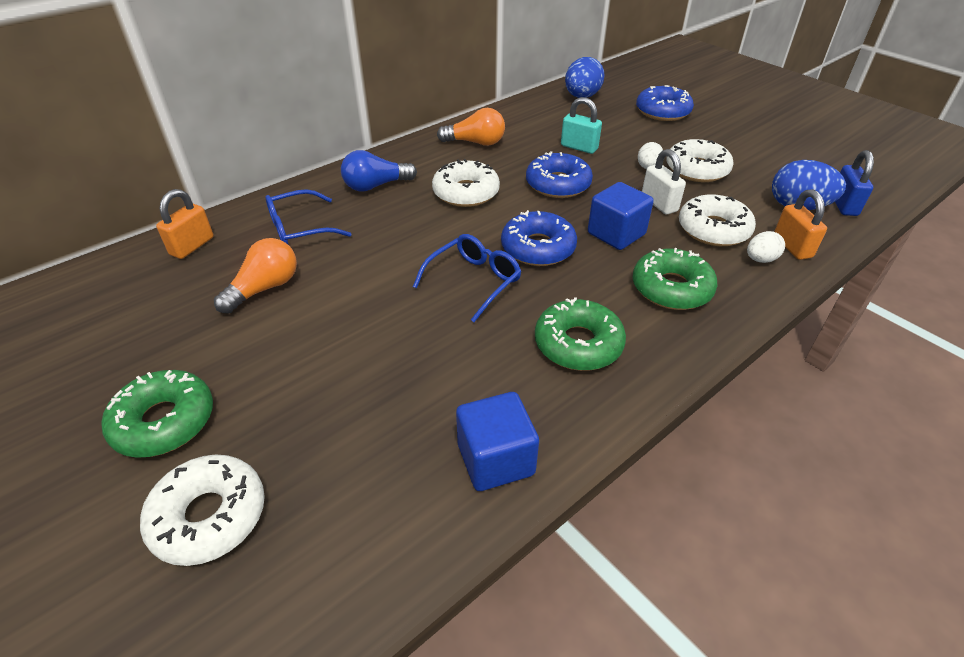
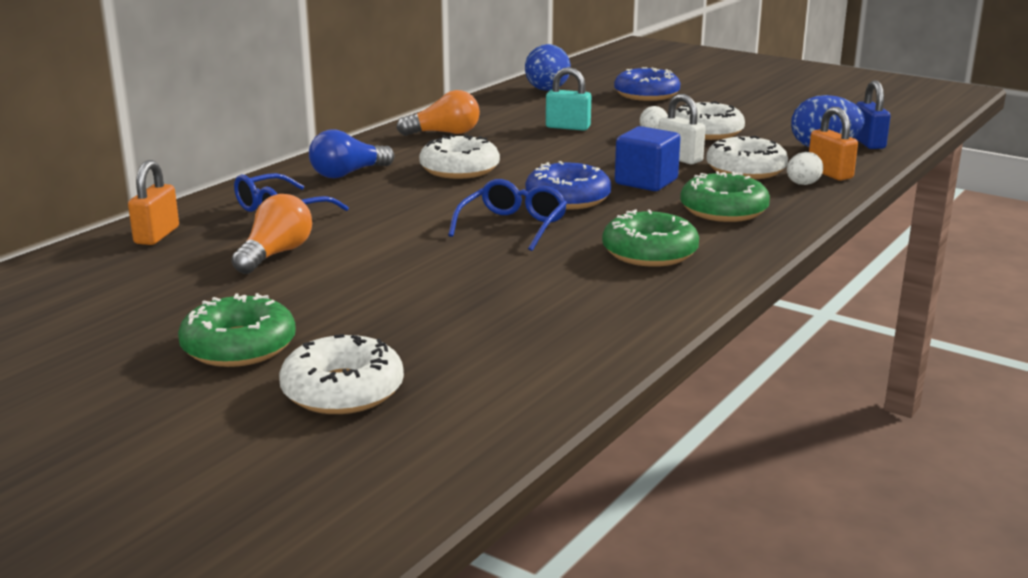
camera: 15 degrees left, 20 degrees down
blue cube [456,392,539,491] -> none
blue donut [526,151,593,198] -> none

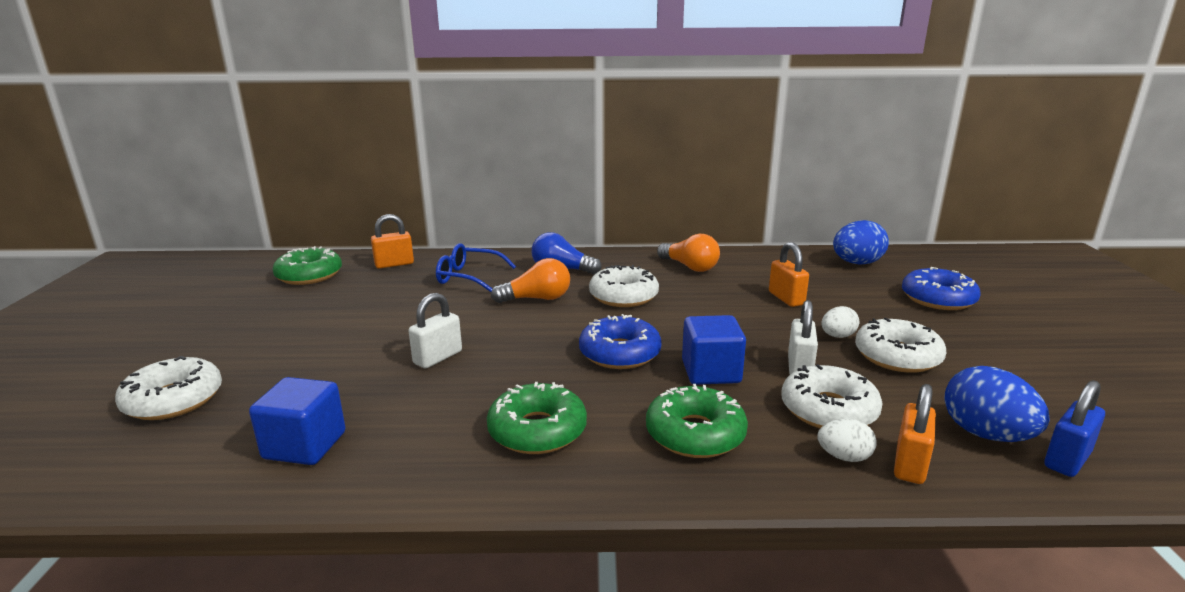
camera: 55 degrees right, 0 degrees up
green donut [178,293,296,367] -> green donut moved to [272,246,342,285]
orange light bulb [231,194,312,274] -> orange light bulb moved to [491,258,570,303]
blue glasses [448,179,567,251] -> none
turquoise padlock [546,67,591,131] -> orange padlock [769,242,809,307]
none -> blue cube [249,377,346,465]
none -> white padlock [409,293,462,368]

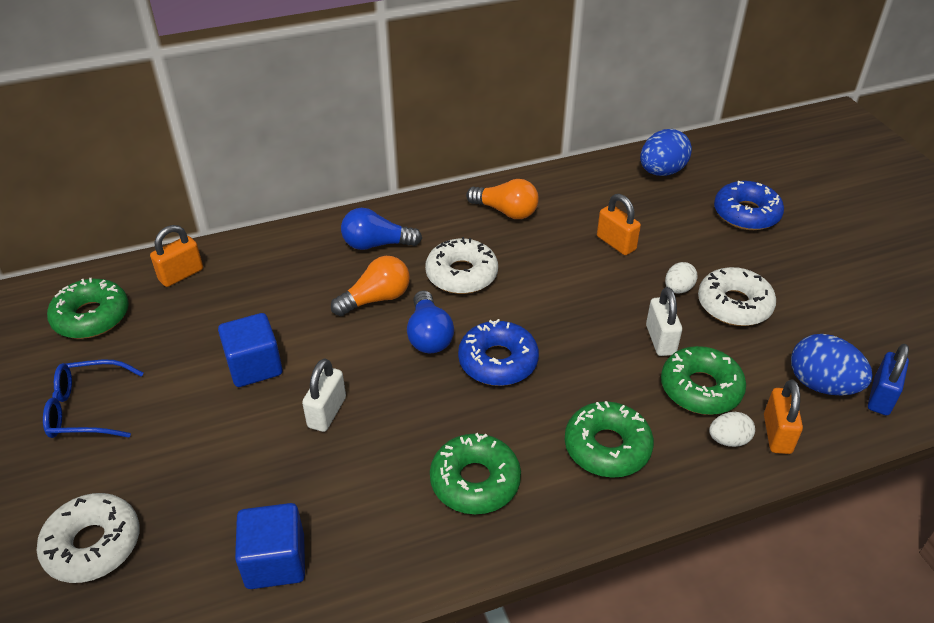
camera: 20 degrees left, 20 degrees up
blue glasses [436,243,516,292] -> blue glasses moved to [43,359,143,438]
blue cube [682,315,746,385] -> blue cube moved to [218,313,283,387]
white donut [781,364,883,428] -> green donut [661,346,746,415]
none -> blue light bulb [407,290,454,353]

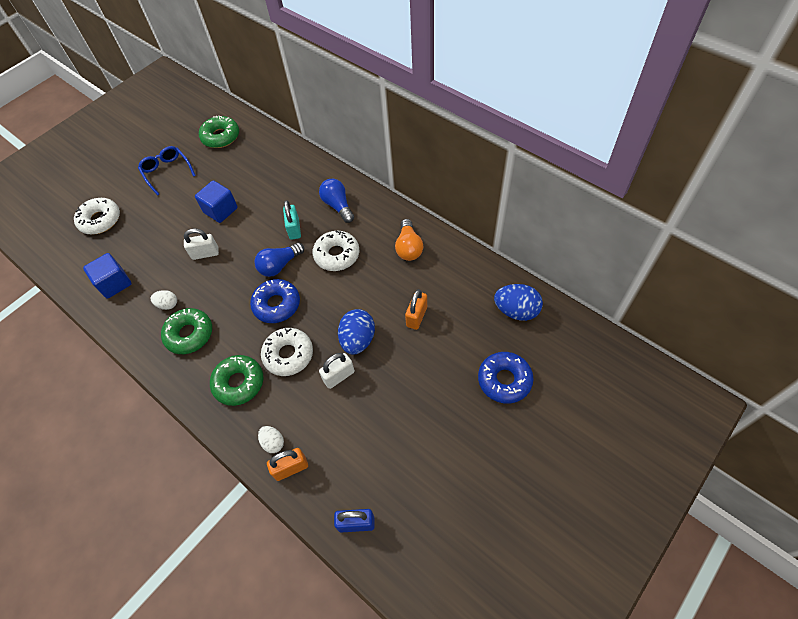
camera: 65 degrees right, 15 degrees up
orange padlock [150,225,203,287] -> none
orange light bulb [331,256,410,316] -> turquoise padlock [283,200,301,240]
green donut [661,346,746,415] -> none
white egg [665,262,698,294] -> white egg moved to [150,290,177,310]
white donut [698,267,776,326] -> white donut moved to [261,328,313,376]
blue egg [791,334,873,395] -> blue egg moved to [338,309,375,355]

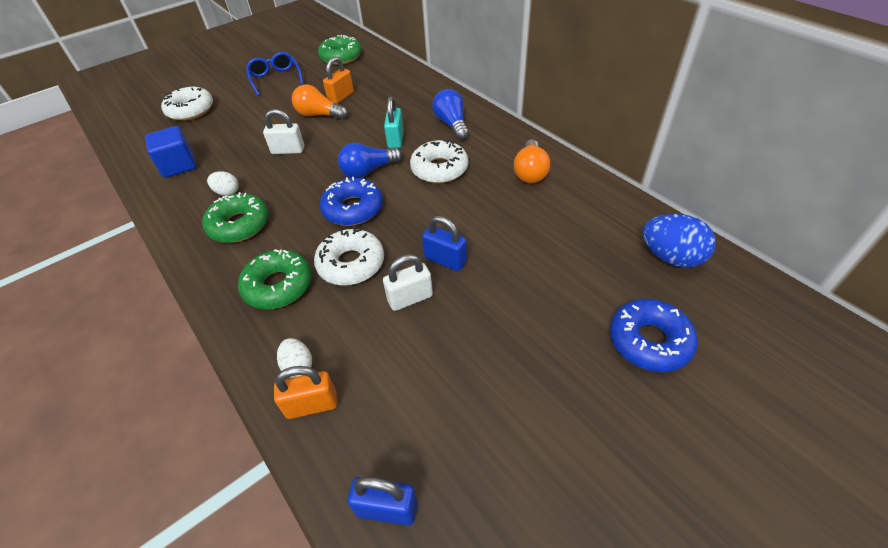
camera: 10 degrees right, 10 degrees down
blue cube [195,181,238,223] -> orange light bulb [292,84,348,120]
blue egg [338,309,375,355] -> blue padlock [422,216,467,271]
orange padlock [405,289,427,330] -> orange padlock moved to [323,57,354,104]

